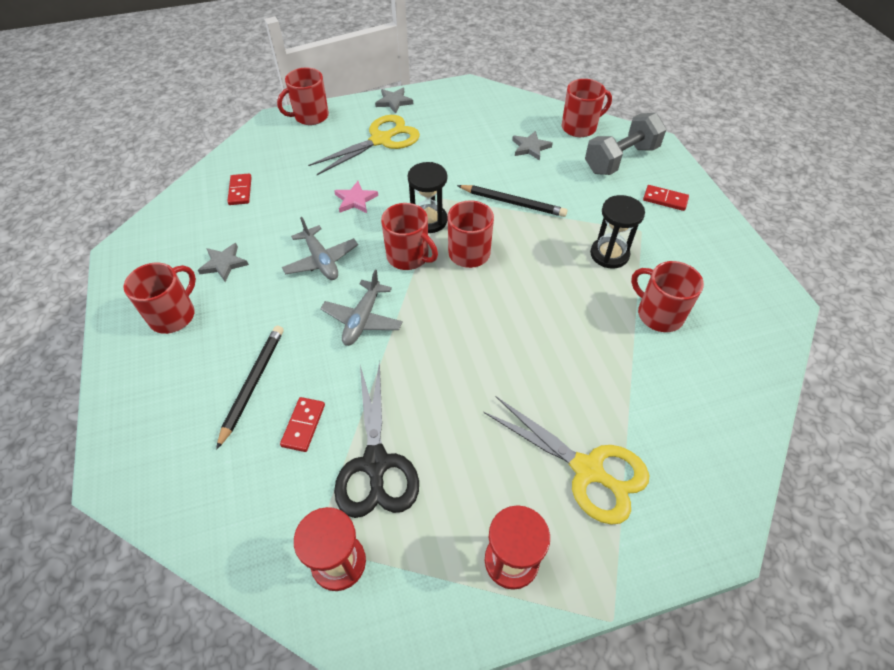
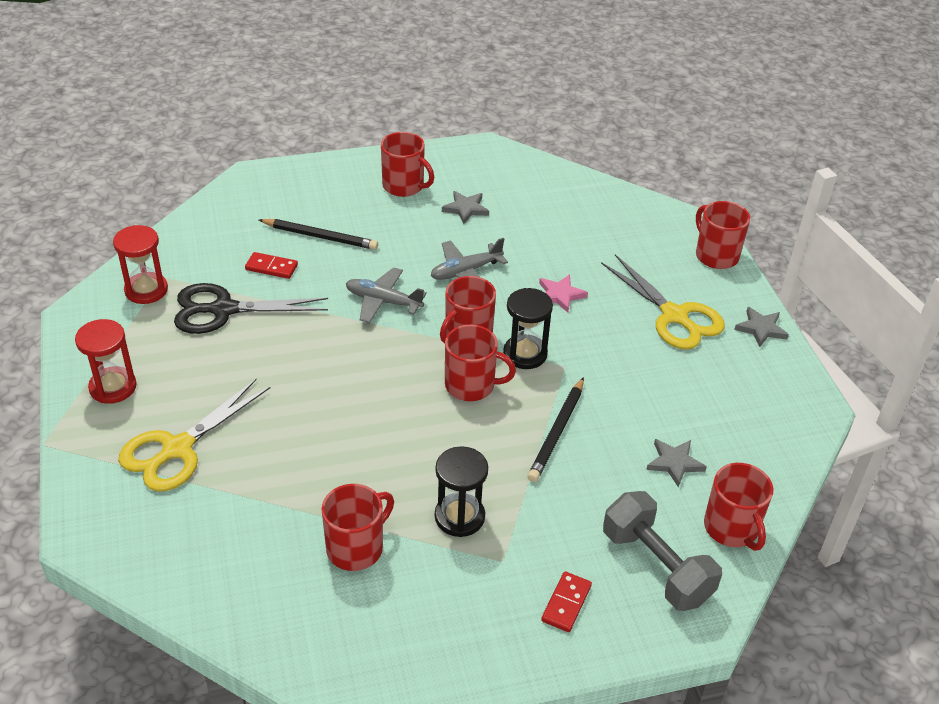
camera: 90 degrees right, 10 degrees down
red domino [227,174,252,205] -> none

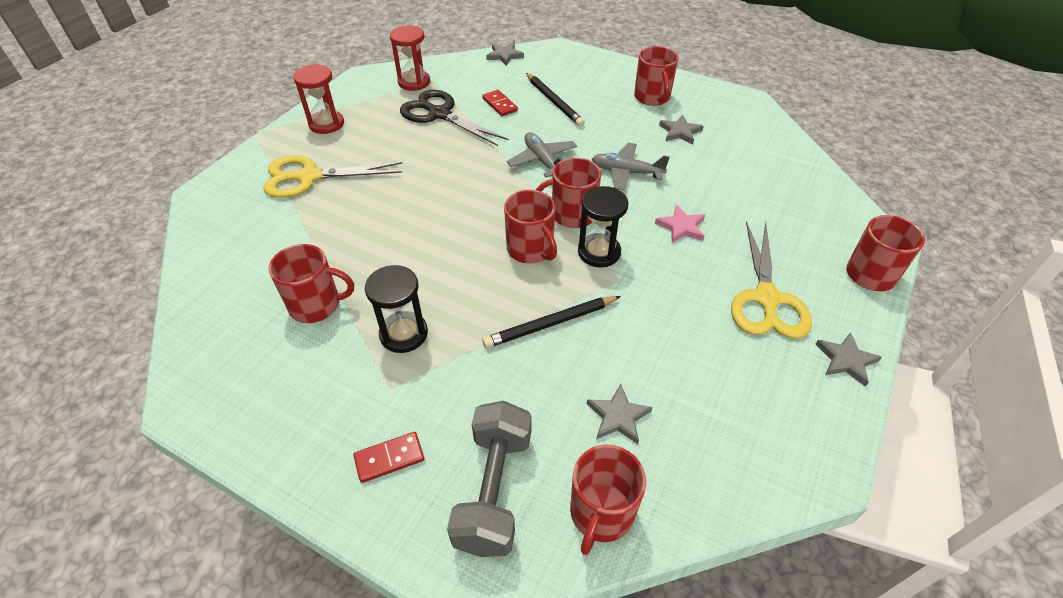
camera: 45 degrees right, 5 degrees up
none -> grey star [486,42,524,66]

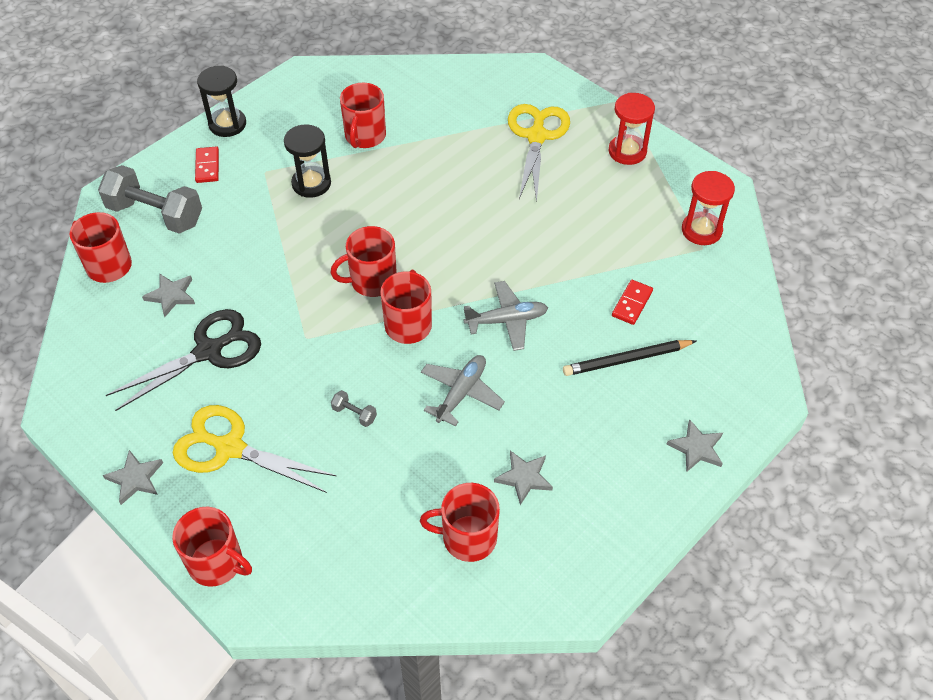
camera: 105 degrees right, 5 degrees up
black scissors [400,90,508,146] -> black scissors moved to [106,309,261,411]
red domino [482,90,518,116] -> red domino turned 45 degrees counterclockwise [612,280,653,325]
black pencil [482,296,621,348] -> none
grey star [486,42,524,66] -> grey star moved to [666,419,723,472]
black hourglass [578,186,628,267] -> black hourglass moved to [197,66,246,137]
red mug [634,46,678,106] -> red mug moved to [420,483,500,562]
pink star [655,205,705,243] -> grey dumbbell [331,390,377,427]

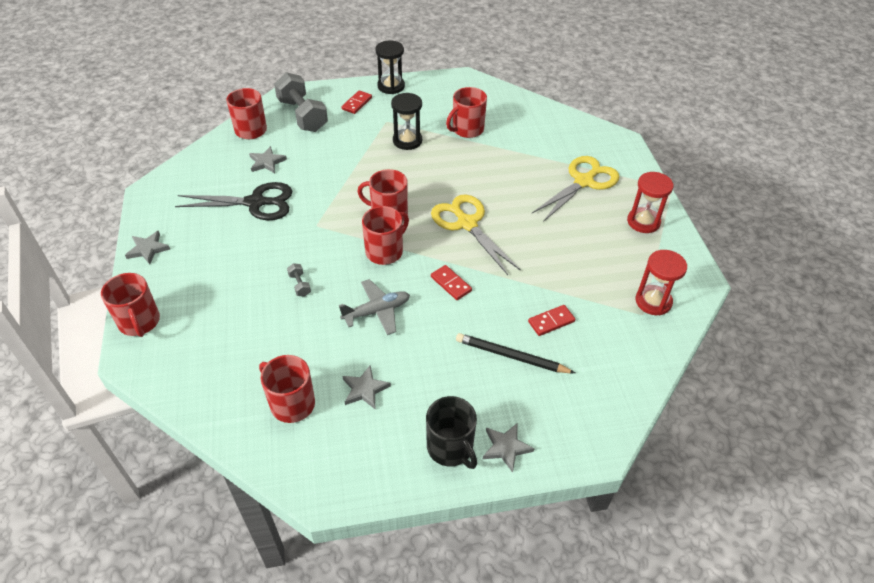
camera: 35 degrees right, 5 degrees down
yellow scissors [173,405,336,493] -> yellow scissors moved to [431,194,521,275]
grey plane [464,281,548,351] -> red domino [431,265,472,300]
none -> black mug [426,396,477,469]

